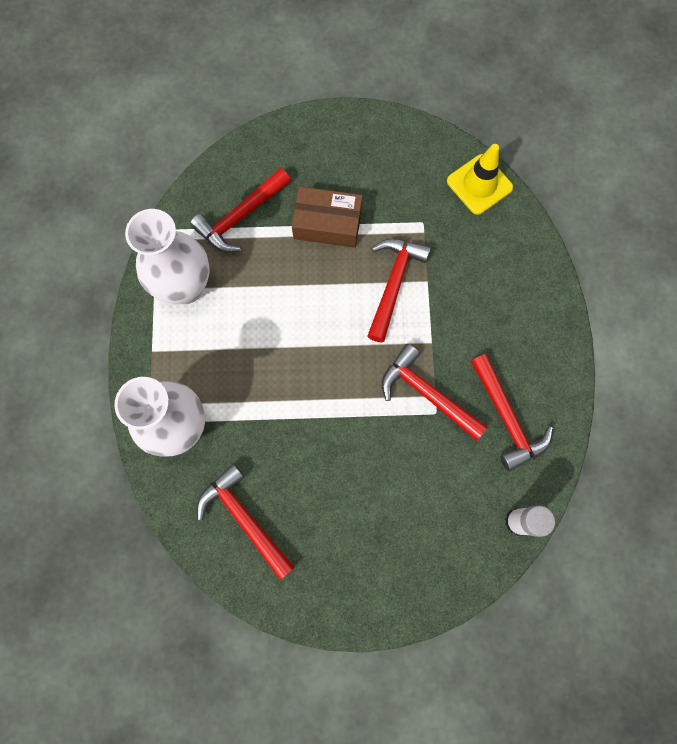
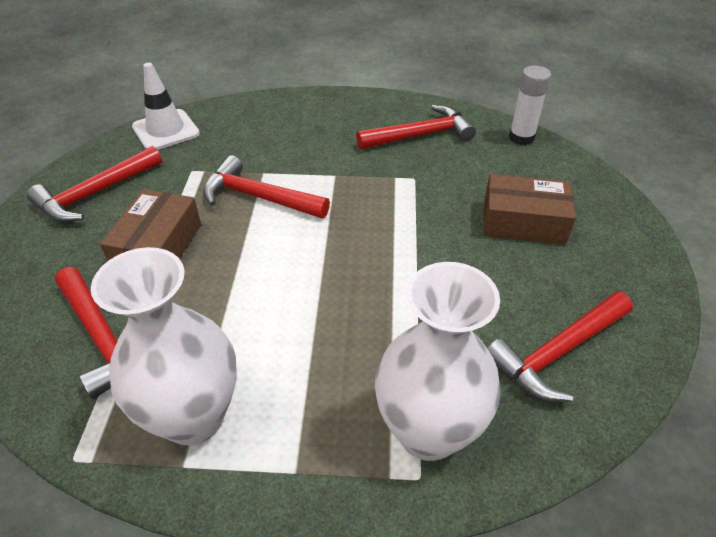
camera: 85 degrees left, 30 degrees down
red hammer [382,344,488,441] -> red hammer moved to [27,146,162,222]
yellow traffic cone [447,144,513,215] -> white traffic cone [132,63,200,150]
none -> brown box [483,174,576,245]

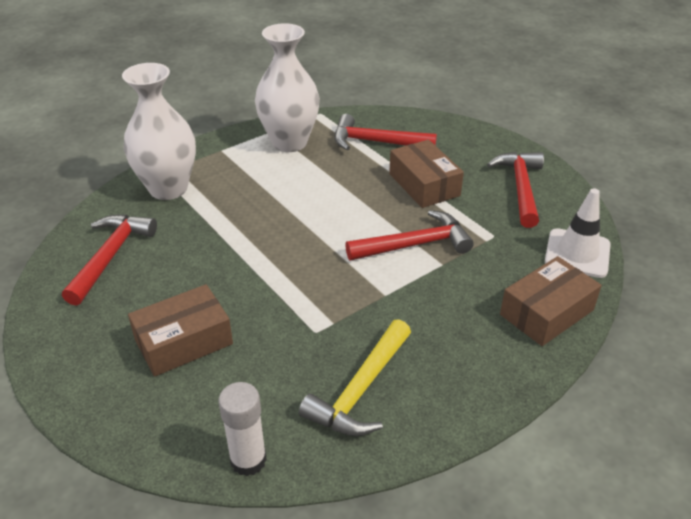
camera: 140 degrees right, 5 degrees down
red hammer [356,105,476,149] -> yellow hammer [299,319,411,436]
none -> brown box [500,256,602,346]

